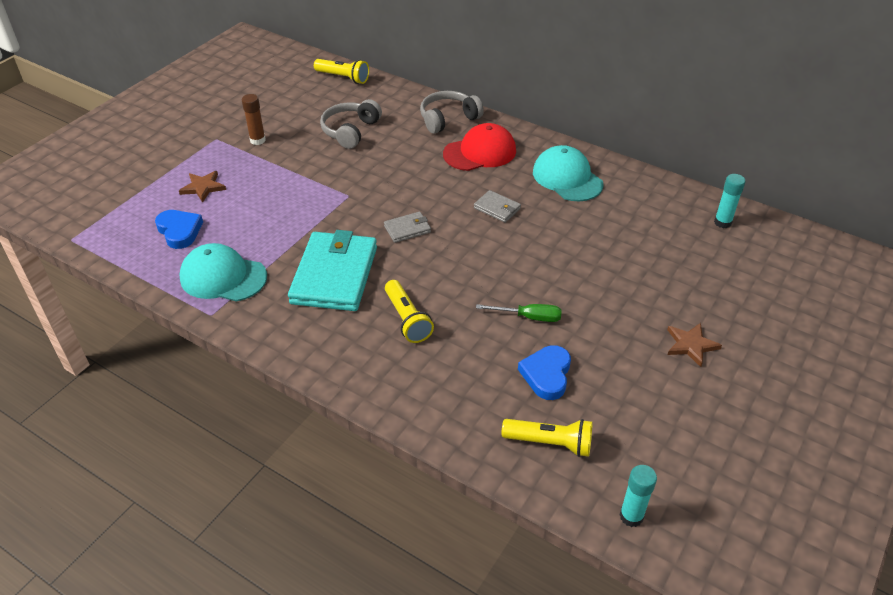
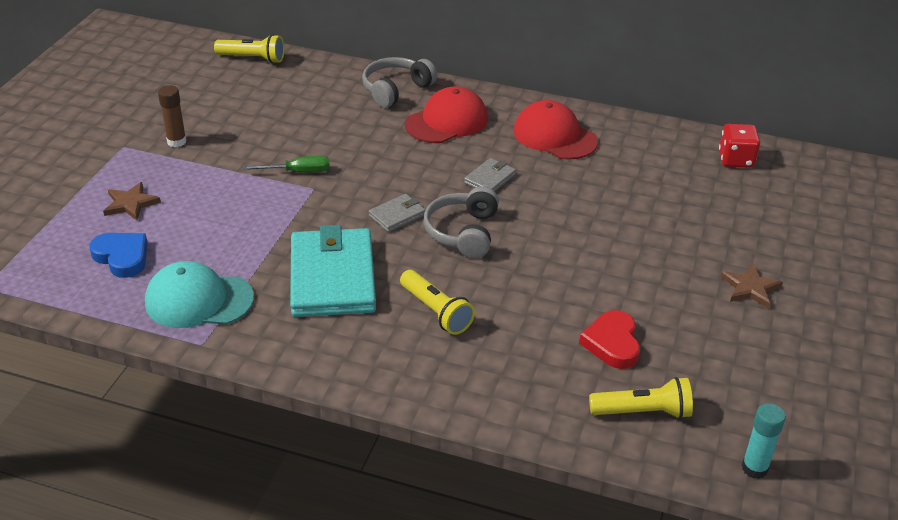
camera: 15 degrees left, 5 degrees down
grey headphones [320,99,382,149] -> grey headphones moved to [423,186,499,258]
grey wallet [474,190,521,223] -> grey wallet turned 75 degrees counterclockwise [464,158,516,191]
green screwdriver [476,304,562,322] -> green screwdriver moved to [243,156,330,173]
blue heart [518,345,571,400] -> red heart [579,310,640,369]
turquoise cap [533,145,604,201] -> red cap [513,100,598,160]
turquoise glue stick [714,174,746,228] -> red dice [719,124,760,168]

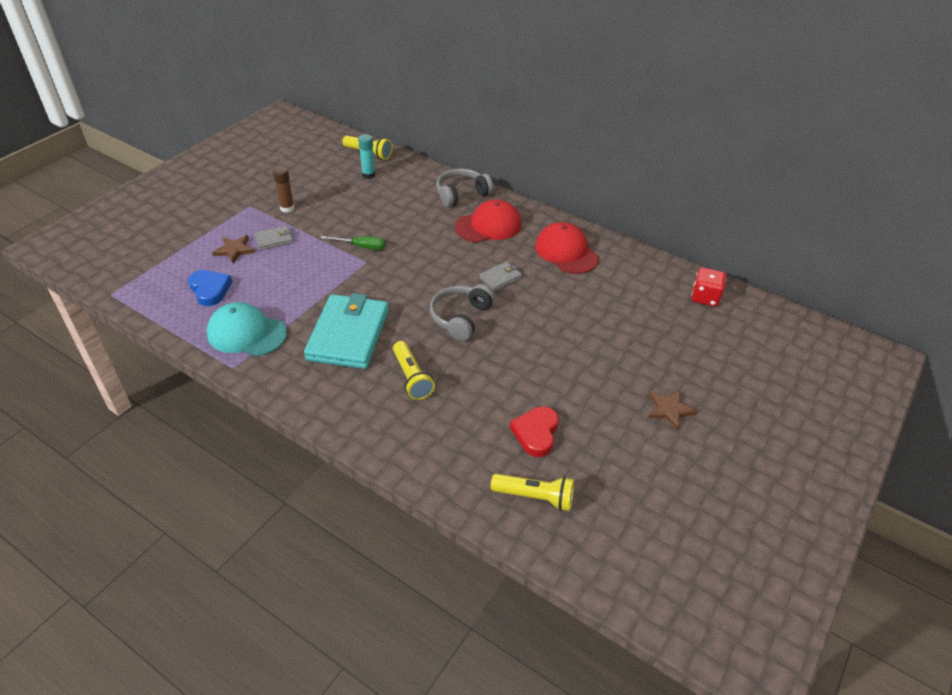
camera: 15 degrees right, 5 degrees up
grey wallet [369,194,426,232] -> grey wallet moved to [254,226,293,250]
turquoise glue stick [742,403,786,479] -> turquoise glue stick moved to [358,134,375,179]

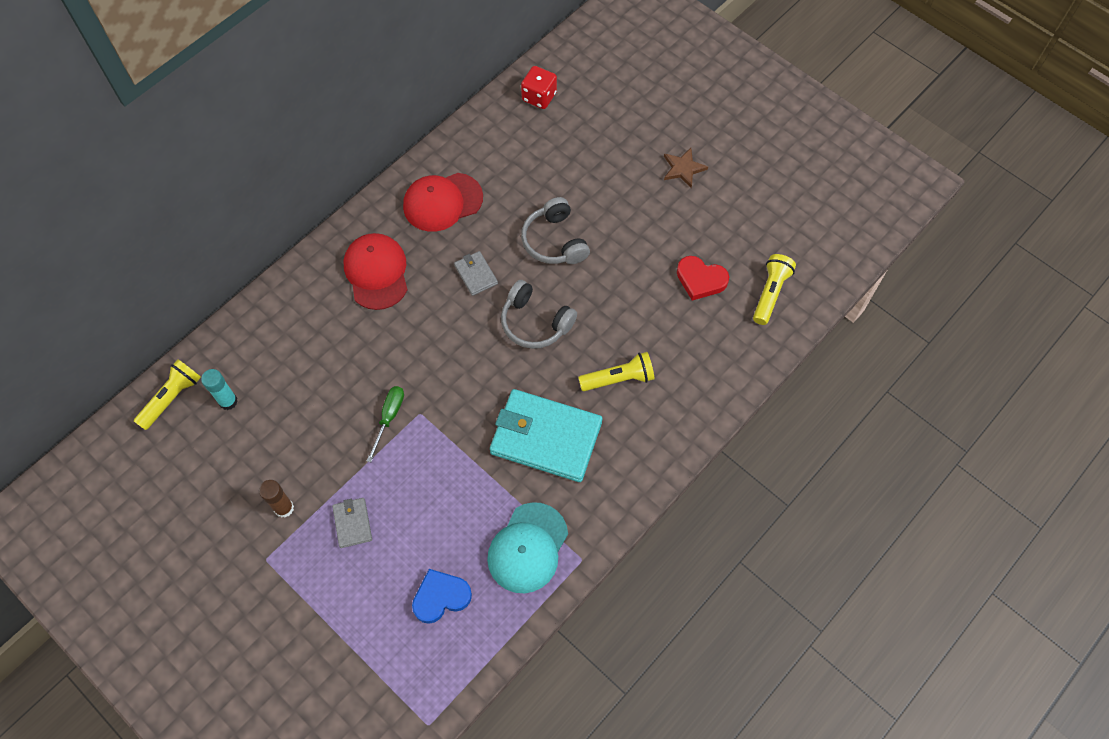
camera: 80 degrees left, 20 degrees up
brown star [212,235,255,264] -> none
grey headphones [436,168,494,207] -> grey headphones moved to [521,197,590,264]

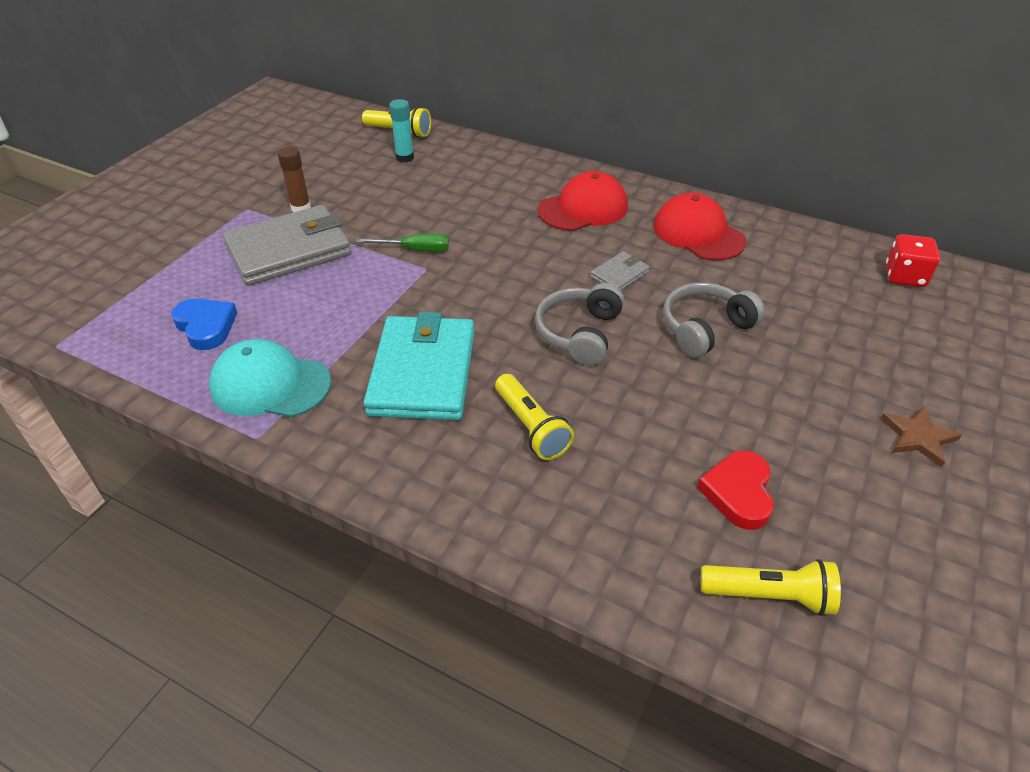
camera: 75 degrees right, 20 degrees down
grey wallet [332,498,372,548] -> grey wallet [223,205,351,286], size x2.22

